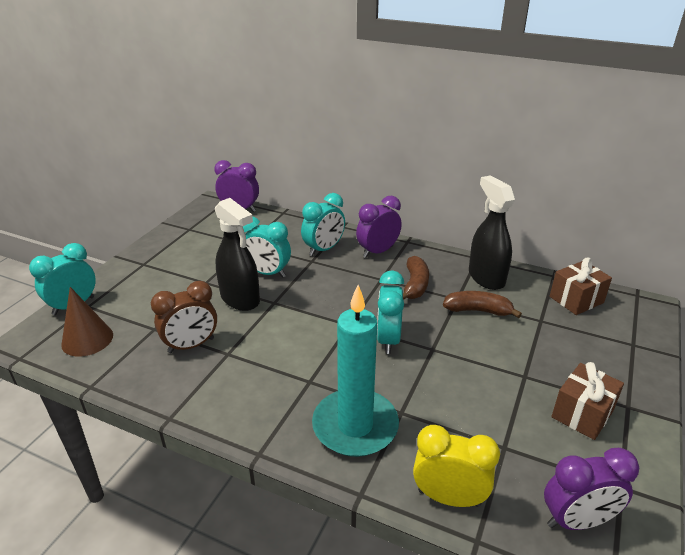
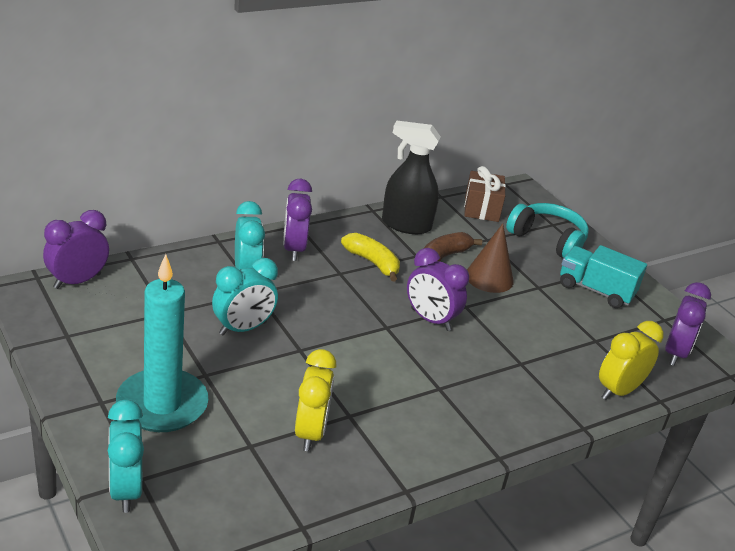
camera: 60 degrees left, 0 degrees up
brown cone [61,287,113,357] -> brown cone moved to [467,223,514,293]
brown clock [151,281,217,353] -> yellow clock [295,349,336,451]
black spray bottle [215,198,260,311] -> none
turquoise candle [312,285,399,457] -> turquoise candle moved to [116,254,208,432]
turquoise clock [377,270,404,354] -> purple clock [407,248,469,331]
brown banana [403,256,429,300] -> yellow banana [341,233,400,281]
brown gift [551,362,624,440] -> turquoise truck [560,245,647,308]
none -> turquoise headphones [506,203,589,258]

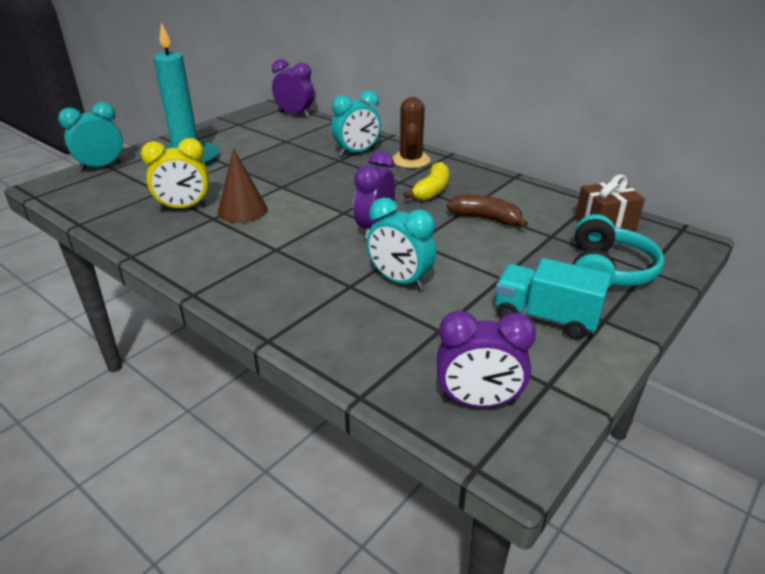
camera: 75 degrees right, 0 degrees up
turquoise clock [212,258,278,335] -> turquoise clock moved to [367,197,436,290]
purple clock [283,179,312,261] -> brown cactus [392,97,431,168]
black spray bottle [382,120,441,234] -> none
brown cone [467,223,514,293] -> brown cone moved to [218,148,268,223]
turquoise truck [560,245,647,308] -> turquoise truck turned 75 degrees counterclockwise [495,258,611,340]
yellow clock [599,321,663,400] -> none

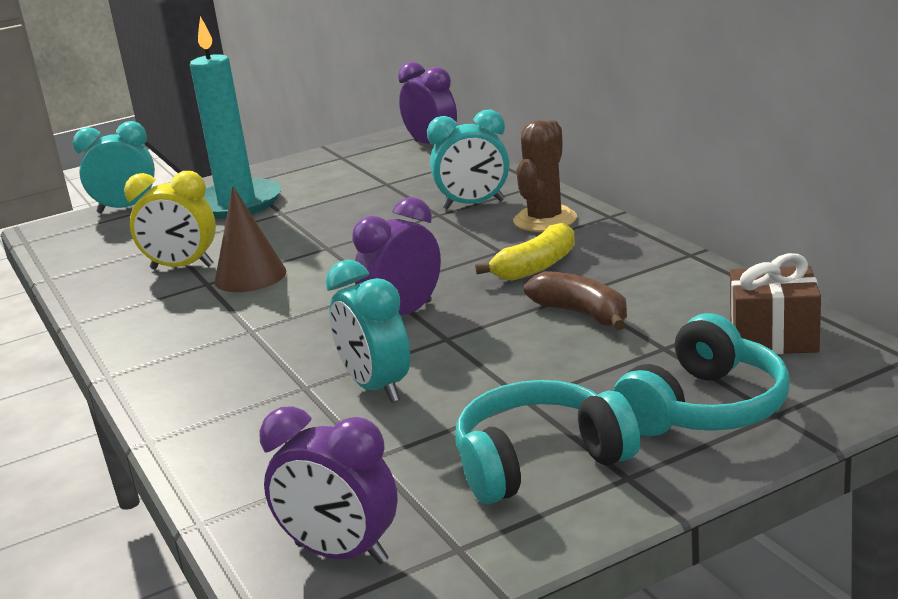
camera: 25 degrees right, 10 degrees down
turquoise truck [495,258,611,340] -> turquoise headphones [455,380,640,504]

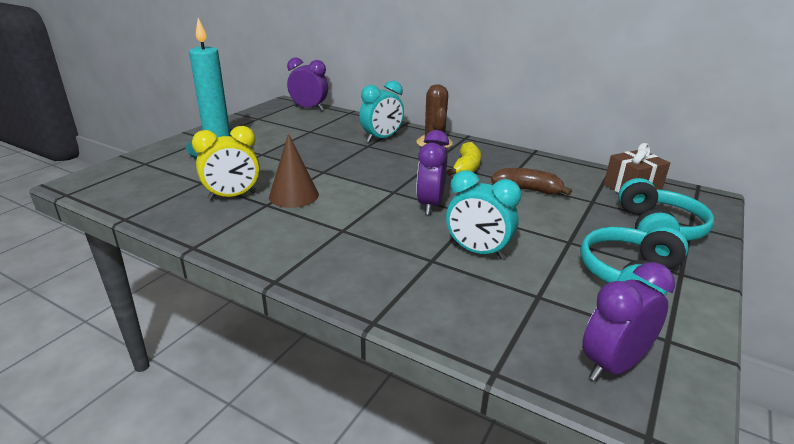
camera: 35 degrees left, 5 degrees up
turquoise clock [73,121,155,213] -> none
purple clock [259,406,398,564] -> purple clock turned 150 degrees clockwise [582,262,675,381]

